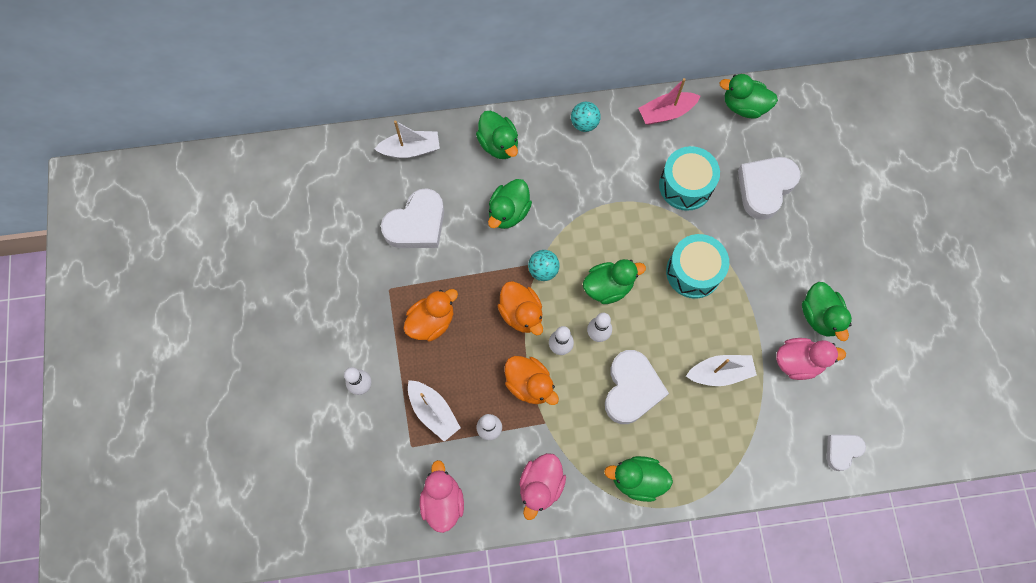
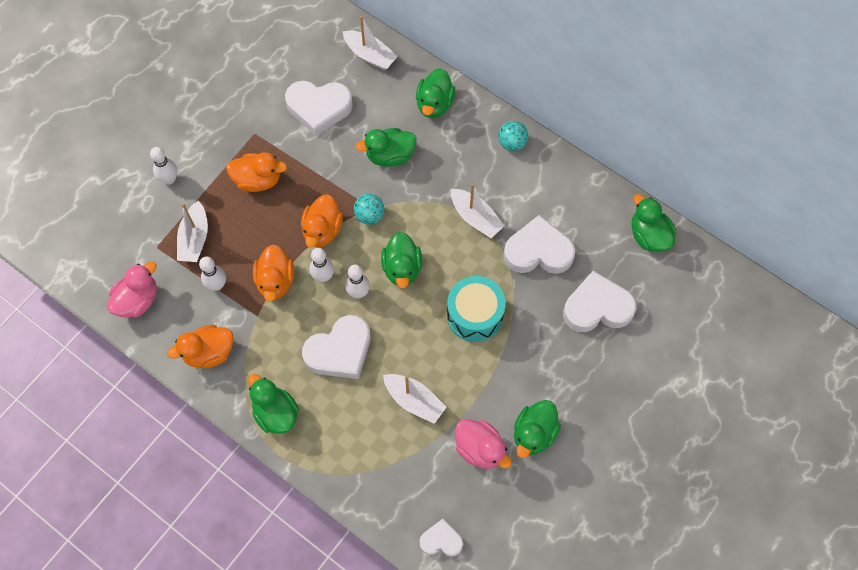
camera: 45 degrees right, 5 degrees down
pink duck [519,453,566,520] -> orange duck [167,324,234,368]
green duck [583,259,646,304] -> green duck turned 60 degrees clockwise [381,232,422,288]
pink boat [638,78,700,125] -> none
turquoise drum [659,146,720,211] -> white heart [503,215,575,274]
none -> white boat [451,184,505,238]

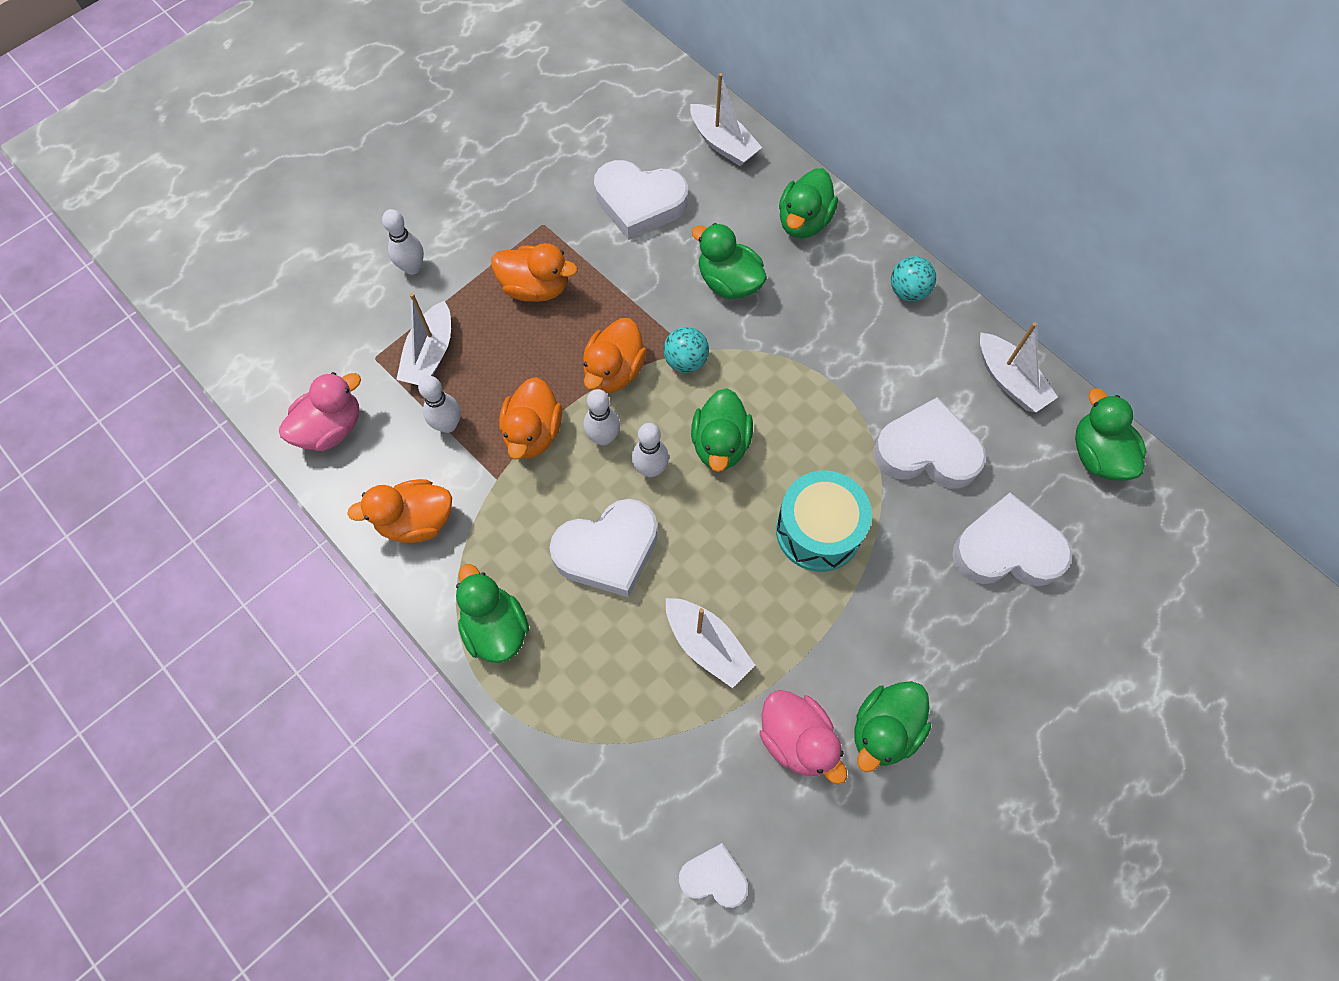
camera: 10 degrees right, 0 degrees up
green duck [356,128,417,167] -> green duck turned 45 degrees clockwise [691,223,767,299]
white boat [451,184,505,238] -> white boat moved to [980,322,1058,412]

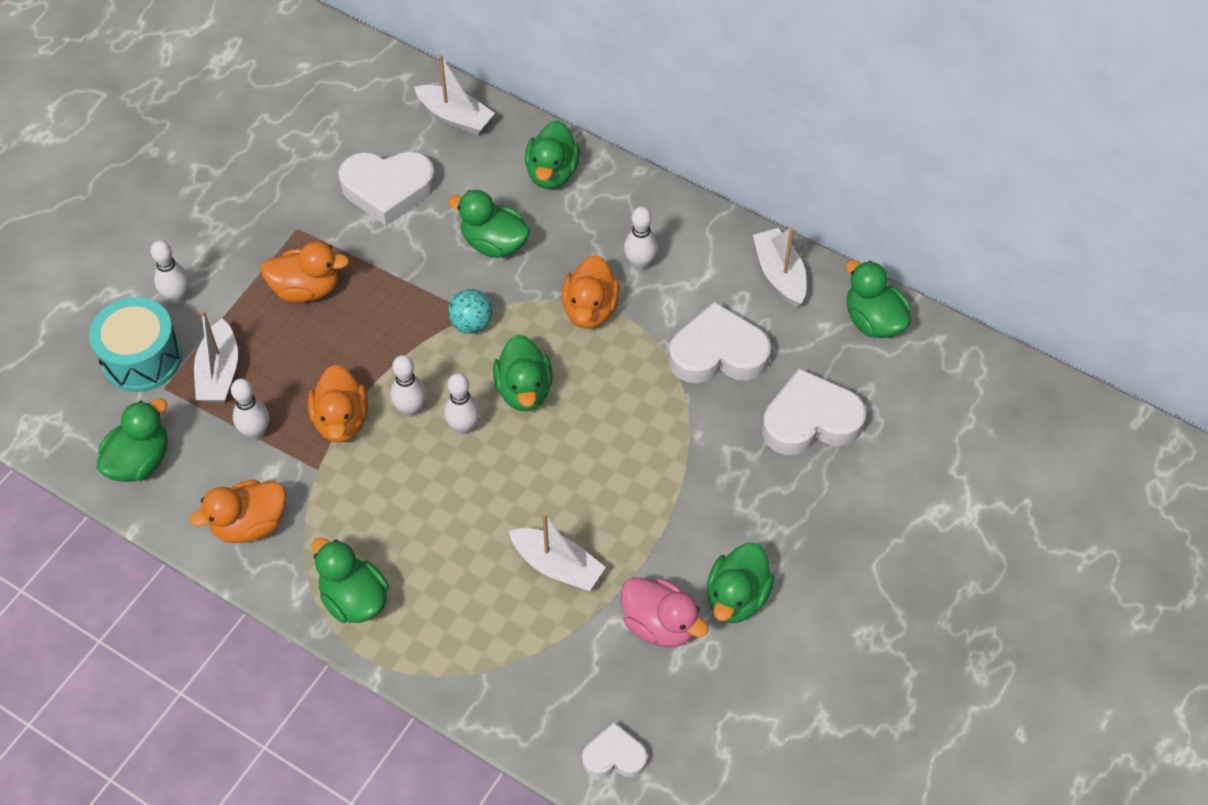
camera: 15 degrees left, 10 degrees down
pink duck [279,372,361,451] -> green duck [97,398,168,482]
white heart [549,499,658,597] -> none
orange duck [583,318,647,393] -> orange duck moved to [562,255,620,329]
turquoise drum [776,471,872,572] -> turquoise drum moved to [89,297,182,392]
turquoise ball [891,256,936,302] -> none
white boat [980,322,1058,412] -> white boat turned 150 degrees counterclockwise [753,227,807,307]
none -> white bowling pin [624,207,658,270]

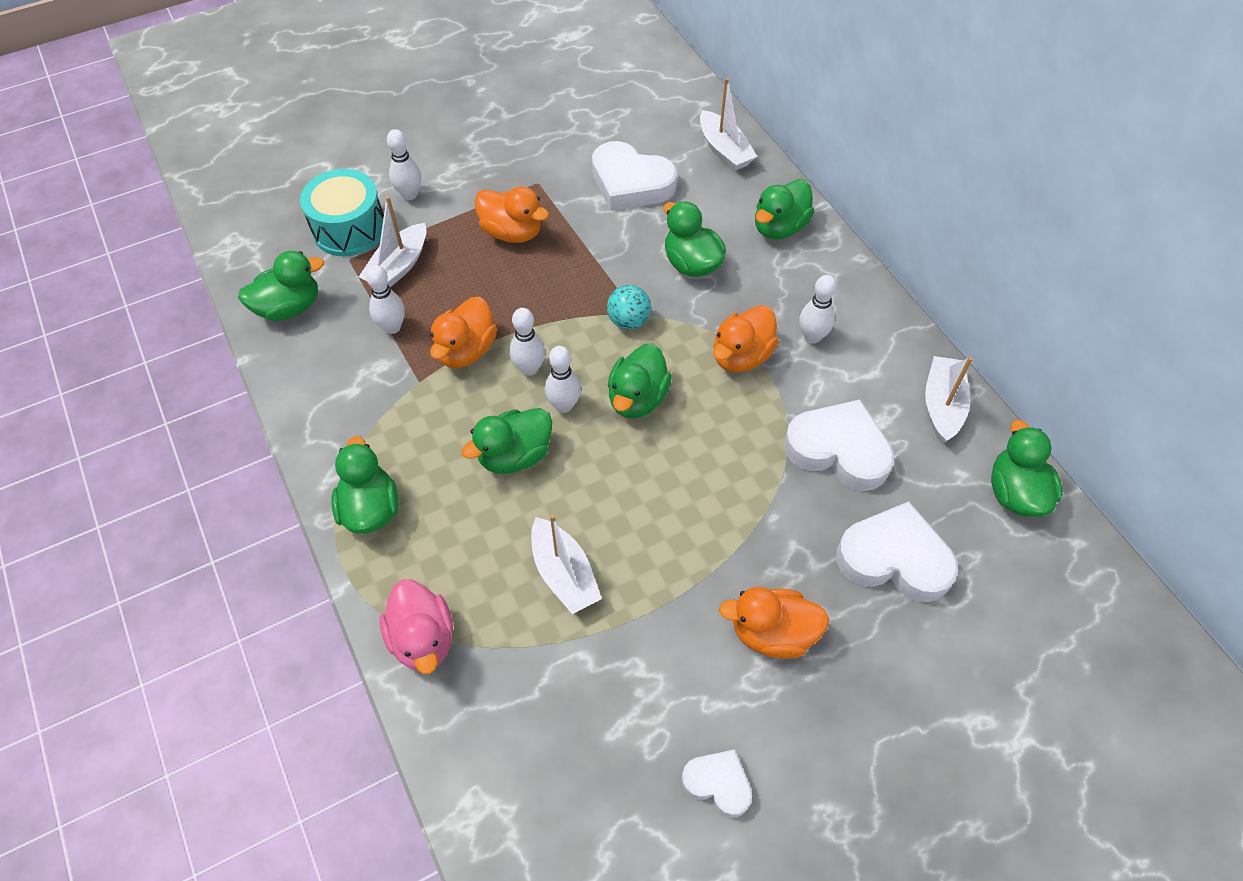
camera: 30 degrees right, 0 degrees up
orange duck [190,479,286,543] -> orange duck moved to [719,587,829,659]
white heart [582,722,647,778] -> white heart moved to [682,749,752,818]
pink duck [621,577,708,647] -> pink duck moved to [380,580,453,674]
green duck [707,542,775,623] -> green duck moved to [461,408,552,474]

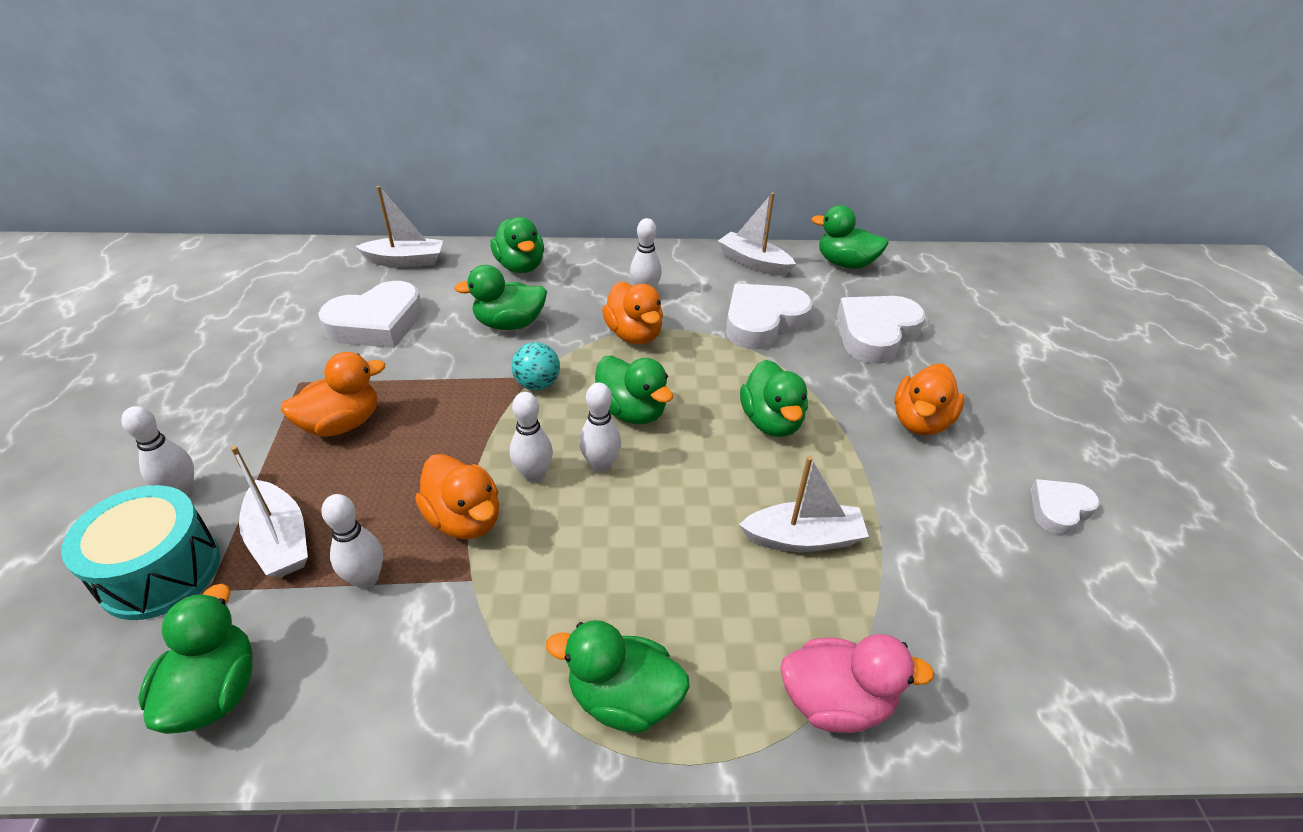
camera: 65 degrees left, 15 degrees down
green duck [461,408,552,474] -> green duck moved to [740,360,808,437]

